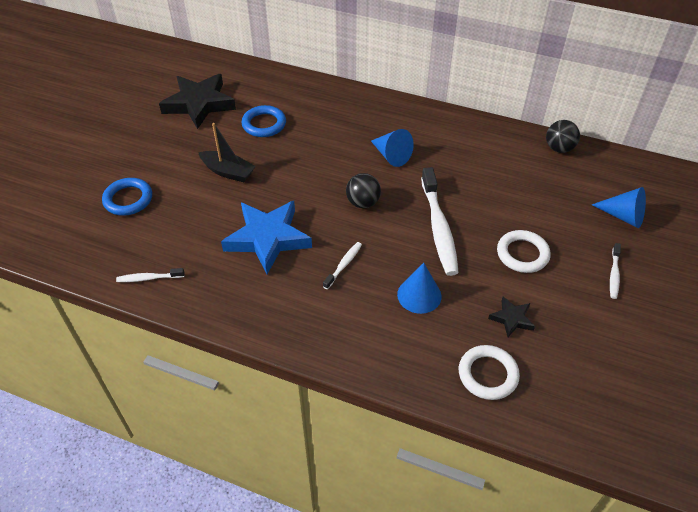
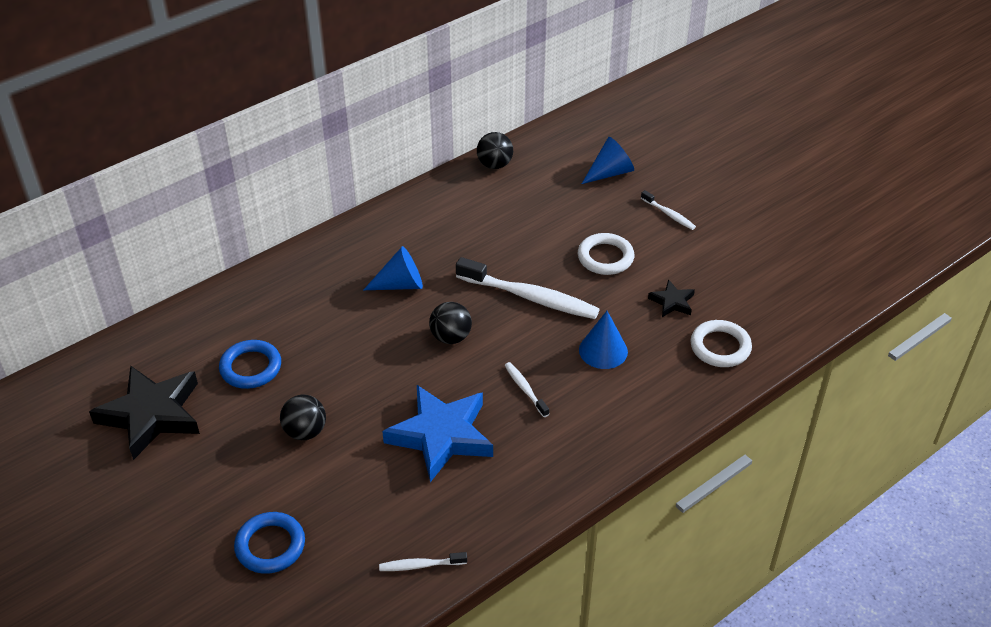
camera: 60 degrees left, 5 degrees down
white toothbrush [116,268,185,282] -> white toothbrush turned 60 degrees clockwise [379,552,467,571]
black boat [198,123,255,182] -> black ball [280,395,326,440]

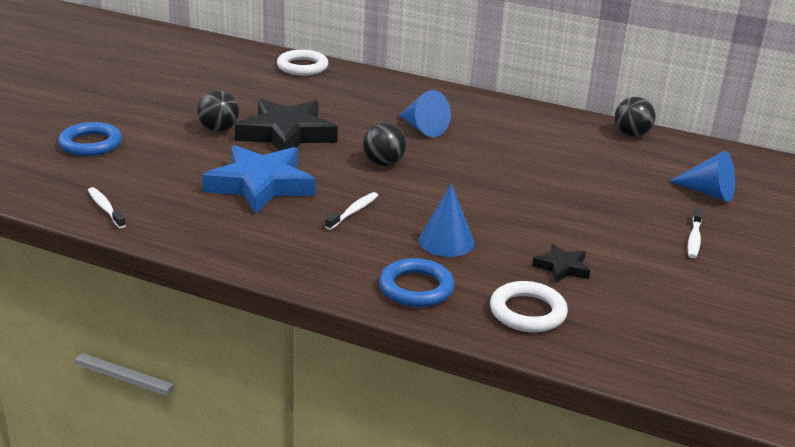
camera: 60 degrees right, 15 degrees down
black star [89,365,200,460] -> black star moved to [235,99,338,151]
blue ring [219,340,281,389] -> blue ring moved to [379,258,455,307]
white toothbrush [456,257,600,319] -> none
white ring [578,233,634,275] -> white ring moved to [277,50,329,75]

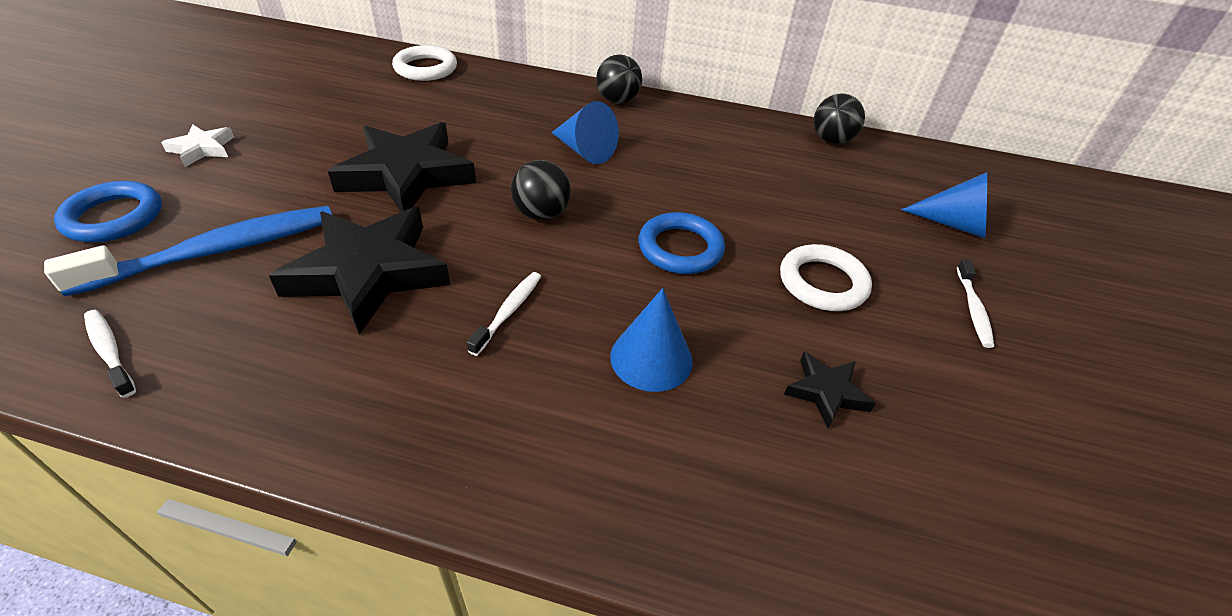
camera: 10 degrees left, 15 degrees up
black ball [197,90,239,132] -> black ball moved to [596,54,642,104]
blue star [202,145,316,214] -> black star [269,207,450,335]
blue ring [379,258,455,307] -> blue ring moved to [639,212,725,274]
white ring [490,281,568,332] -> white ring moved to [780,244,872,311]
none -> blue toothbrush [44,206,332,296]
none -> white star [161,125,234,167]

